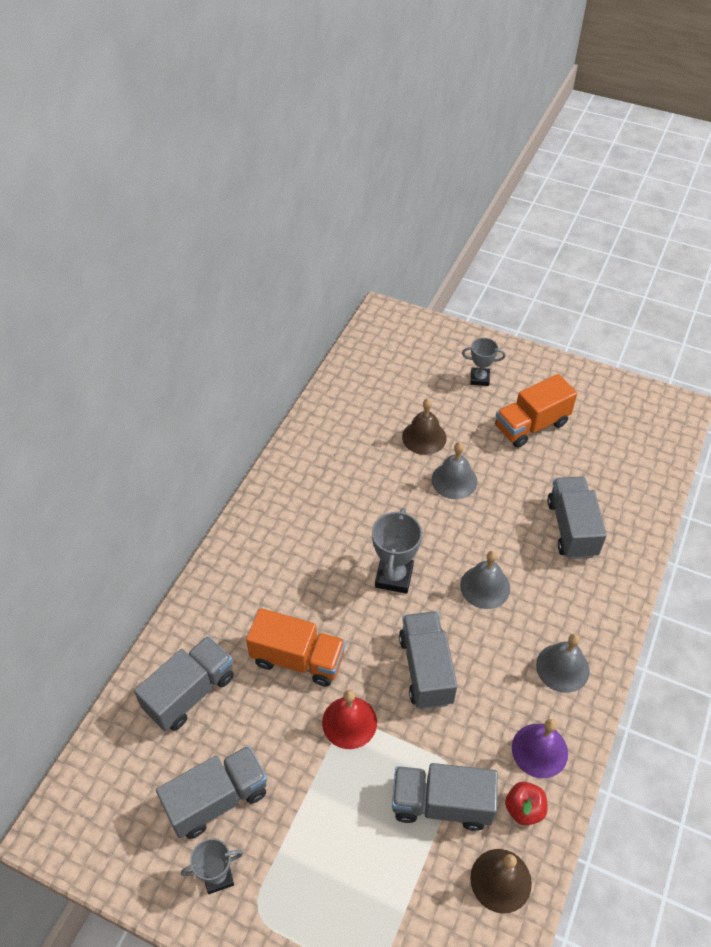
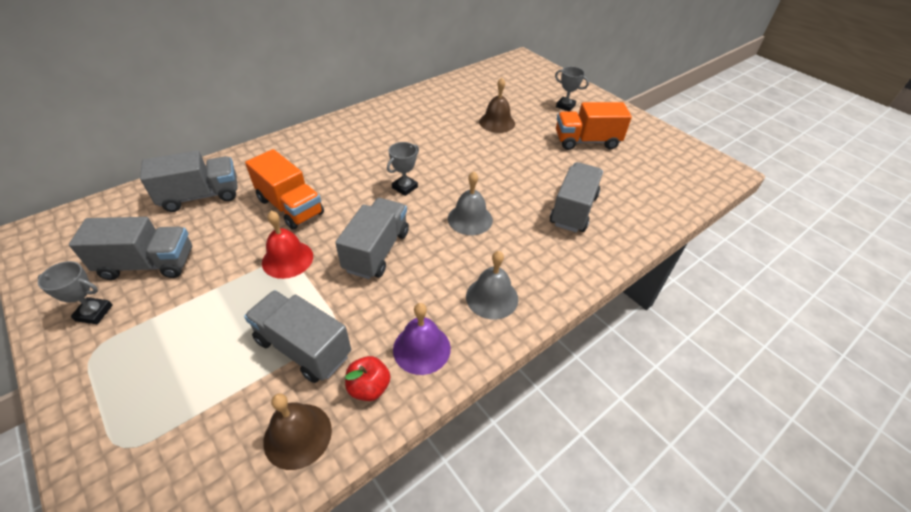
camera: 25 degrees right, 5 degrees down
grey trophy [372,508,422,594] -> grey trophy [387,142,419,196], size x0.65
grey bell [431,442,477,499] -> none

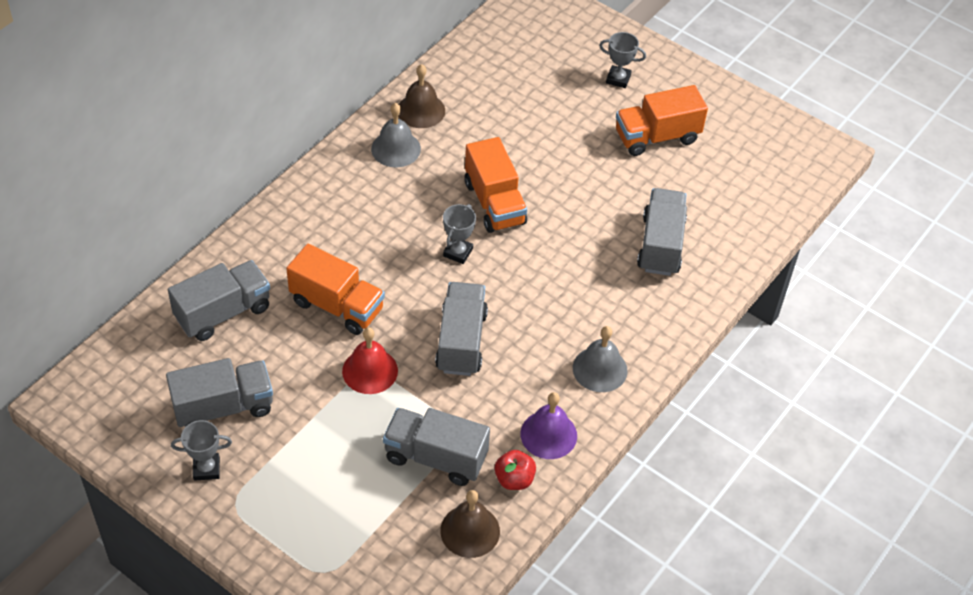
camera: 15 degrees left, 5 degrees up
grey bell [448,172,493,235] -> grey bell moved to [371,103,421,167]
brown bell [479,78,515,133] -> brown bell moved to [399,64,445,128]
none -> orange truck [465,137,527,233]

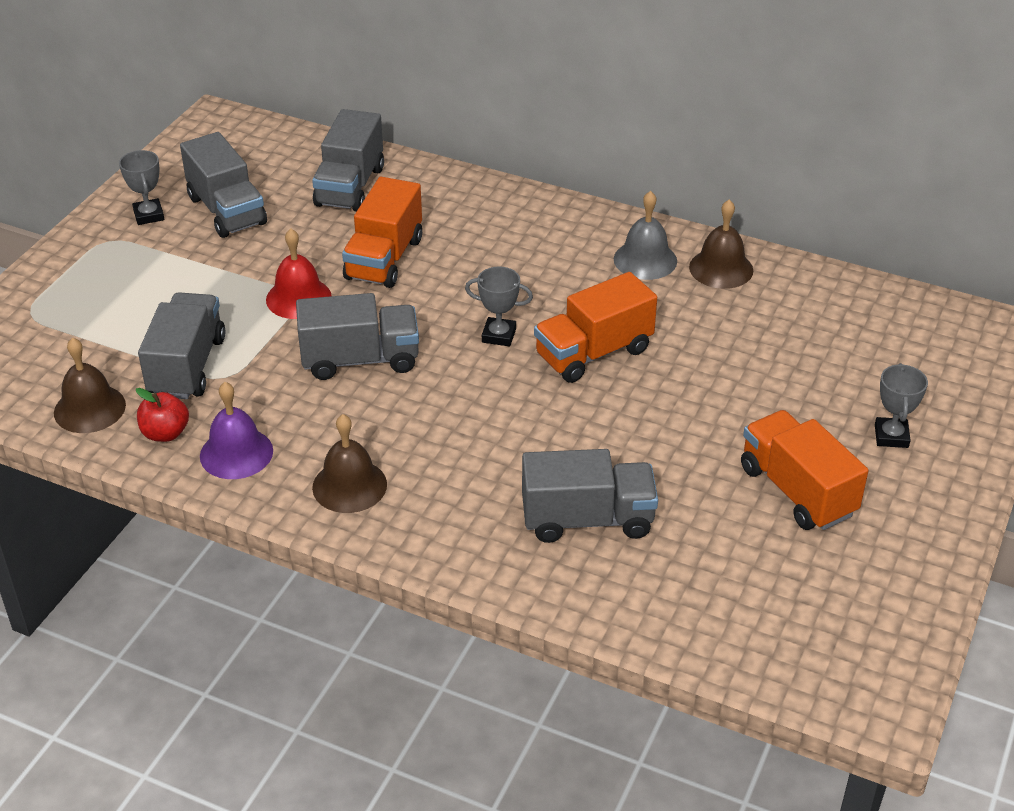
camera: 80 degrees right, 10 degrees down
grey truck [168,260,270,341] -> grey truck turned 60 degrees clockwise [312,109,384,212]
grey bell [573,326,628,392] -> brown bell [312,414,387,513]

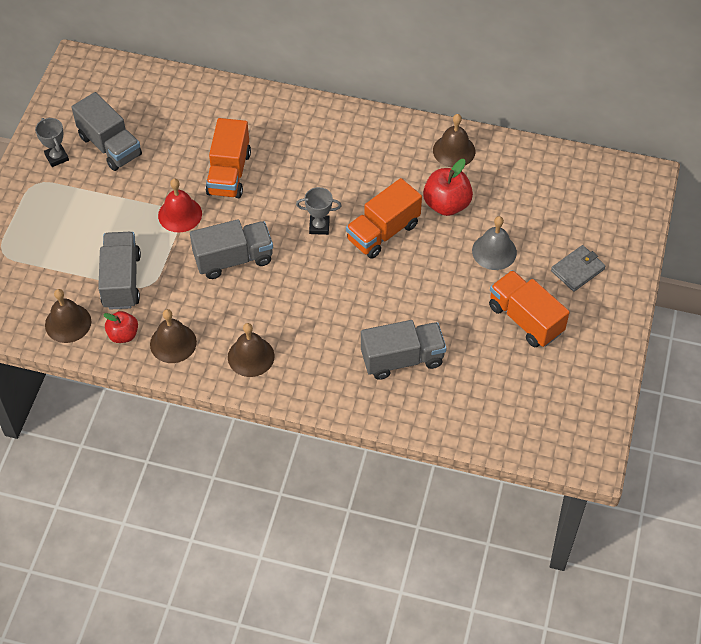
camera: 10 degrees left, 15 degrees up
purple bell [200,382,273,479] -> brown bell [150,309,197,363]
grey truck [312,109,384,212] -> none
grey bell [614,191,677,280] -> grey bell moved to [472,216,517,270]
grey trophy [875,363,928,448] -> grey wallet [551,245,606,292]
none -> red apple [423,159,473,216]

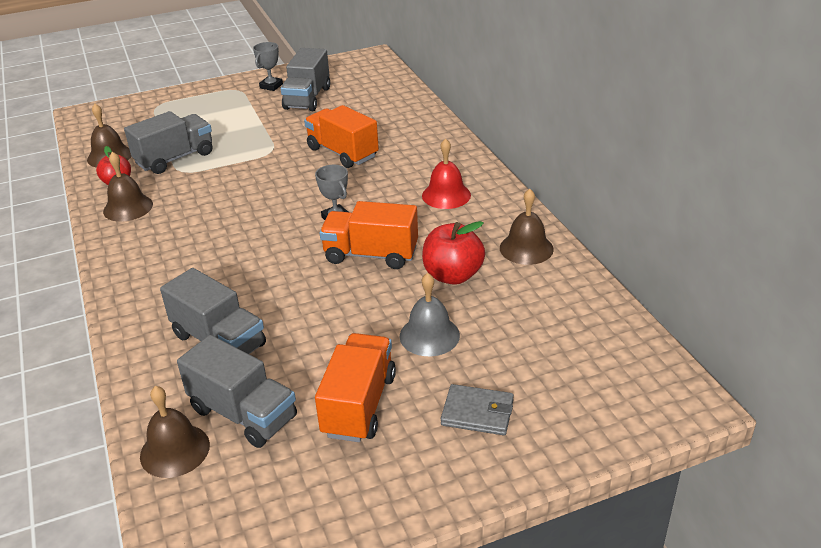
camera: 55 degrees right, 20 degrees down
red bell [158,179,202,233] -> red bell moved to [422,138,471,209]
grey truck [190,219,273,279] -> grey truck moved to [177,335,297,448]
orange truck [206,118,251,198] -> orange truck turned 75 degrees clockwise [304,105,379,168]
brown bell [228,323,275,377] -> brown bell moved to [140,386,210,478]

